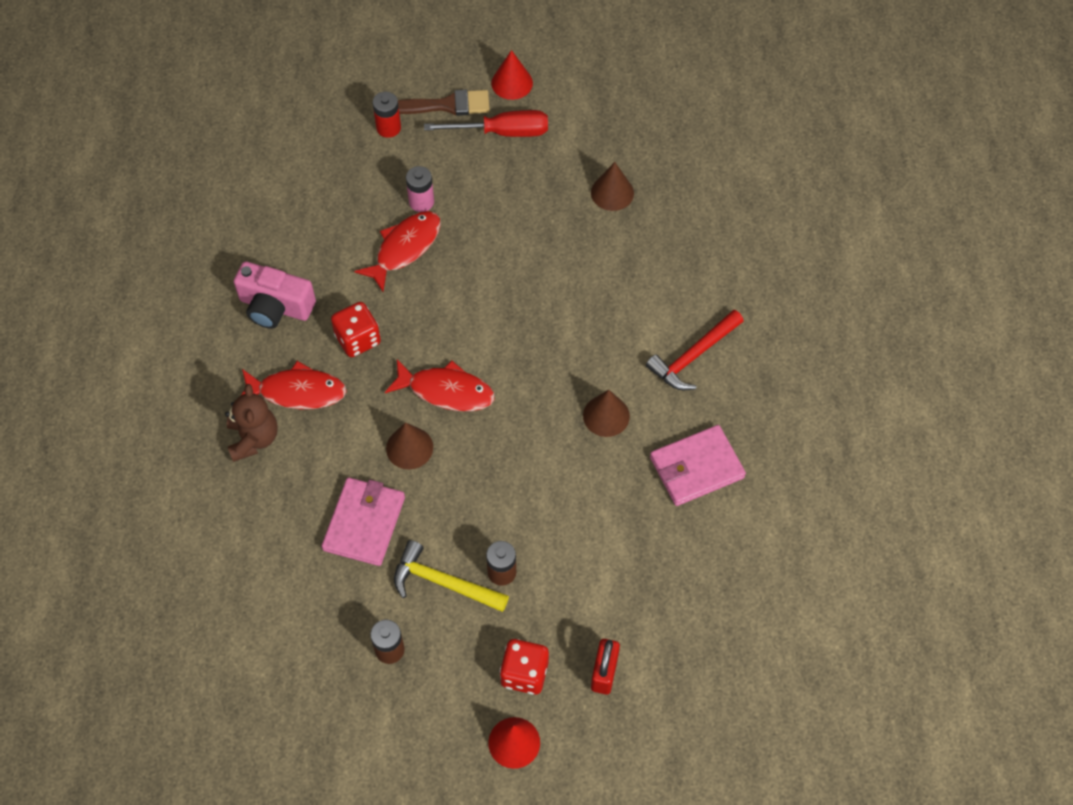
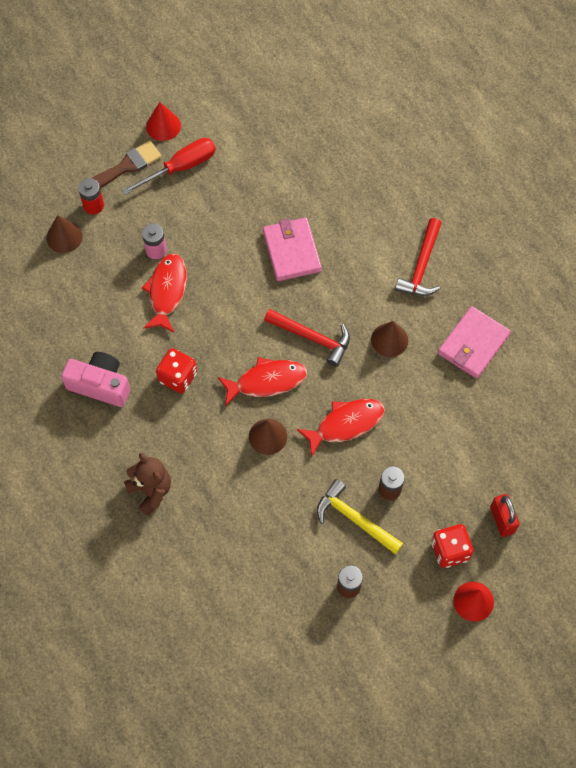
camera: 30 degrees left, 5 degrees up
pink camera [234,261,316,329] -> pink camera turned 150 degrees counterclockwise [61,352,130,407]
red fish [241,361,347,409] -> red fish moved to [297,399,385,458]
pink wallet [321,477,405,566] -> pink wallet moved to [263,218,322,281]
yellow hammer [394,540,509,612] -> yellow hammer turned 45 degrees clockwise [317,479,404,555]
brown cone [591,162,634,211] -> brown cone moved to [46,215,83,253]
none -> red hammer [264,309,350,367]

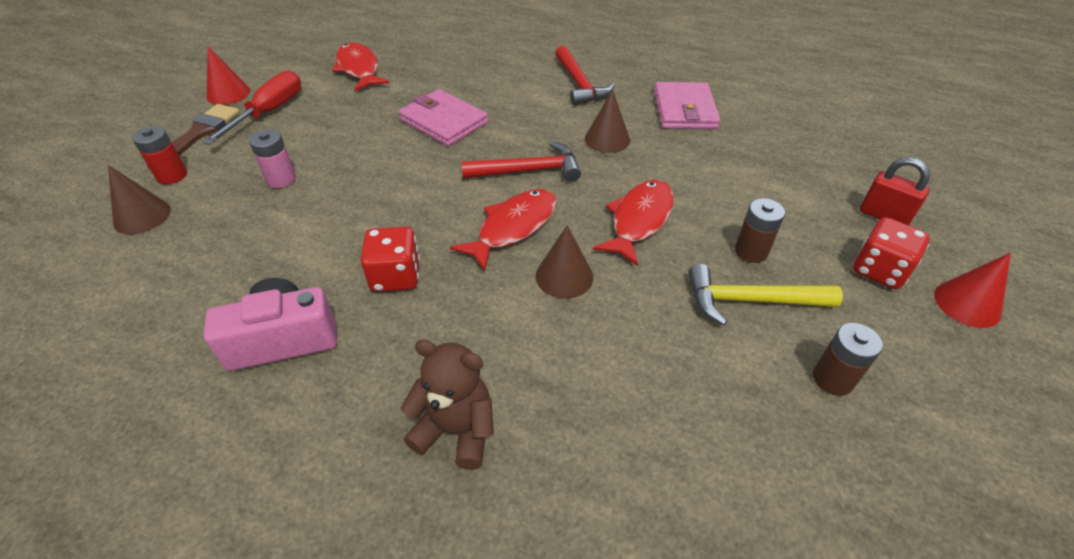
camera: 35 degrees left, 20 degrees down
red fish [142,253,187,333] -> red fish moved to [332,42,389,91]

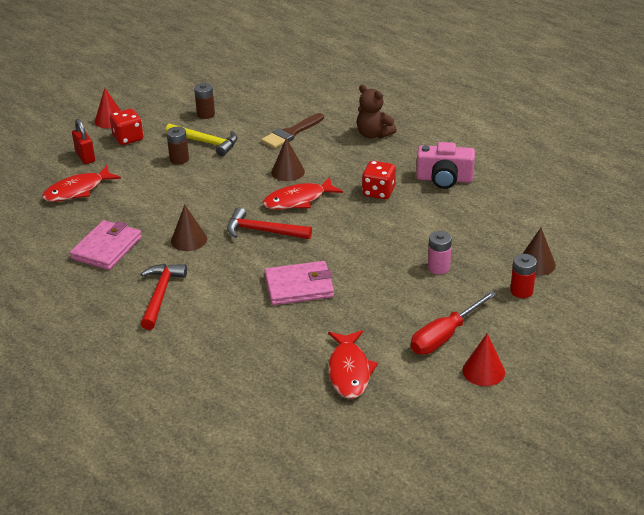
camera: 155 degrees left, 10 degrees down
brown brush [147,104,240,170] -> brown brush moved to [261,113,324,148]
pink wallet [399,89,488,146] -> pink wallet turned 75 degrees counterclockwise [264,261,334,305]
red fish [593,180,674,266] -> red fish moved to [42,165,121,202]

